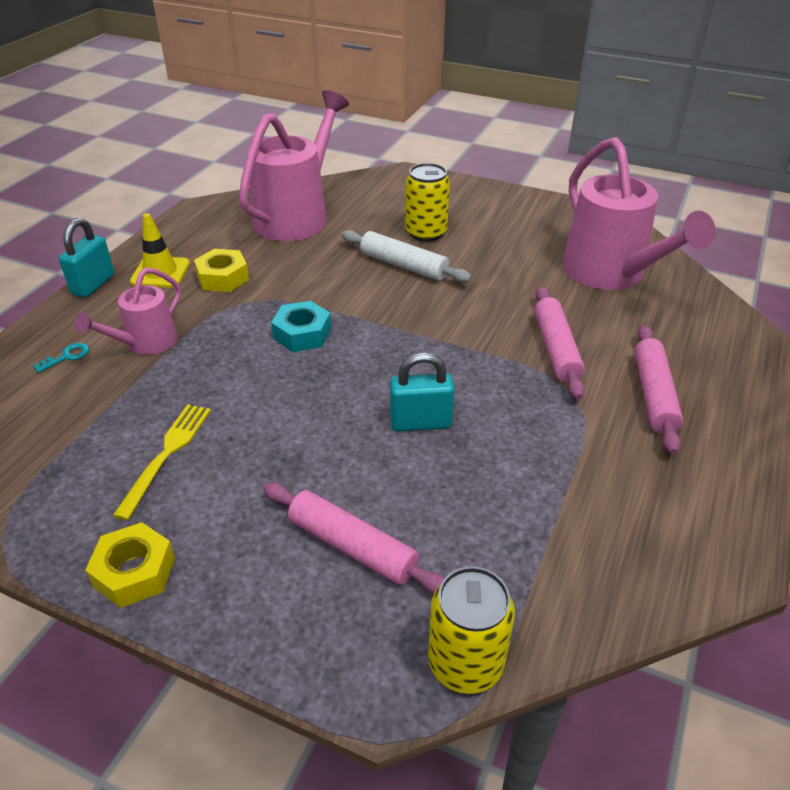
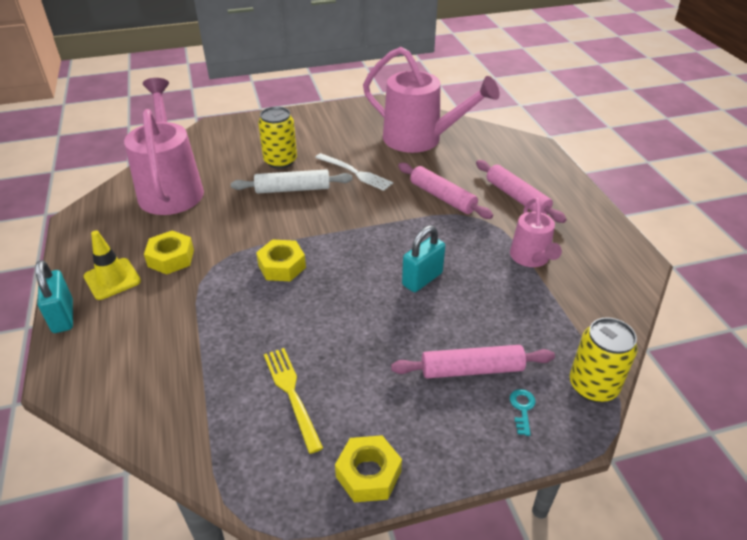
camera: 40 degrees left, 0 degrees up
turquoise key [33,343,89,373] -> turquoise key moved to [510,389,536,436]
pink watering can [74,268,181,355] -> pink watering can moved to [510,197,562,267]
turquoise nut [271,301,331,352] -> yellow nut [256,239,306,281]
none -> white fork [315,153,393,191]

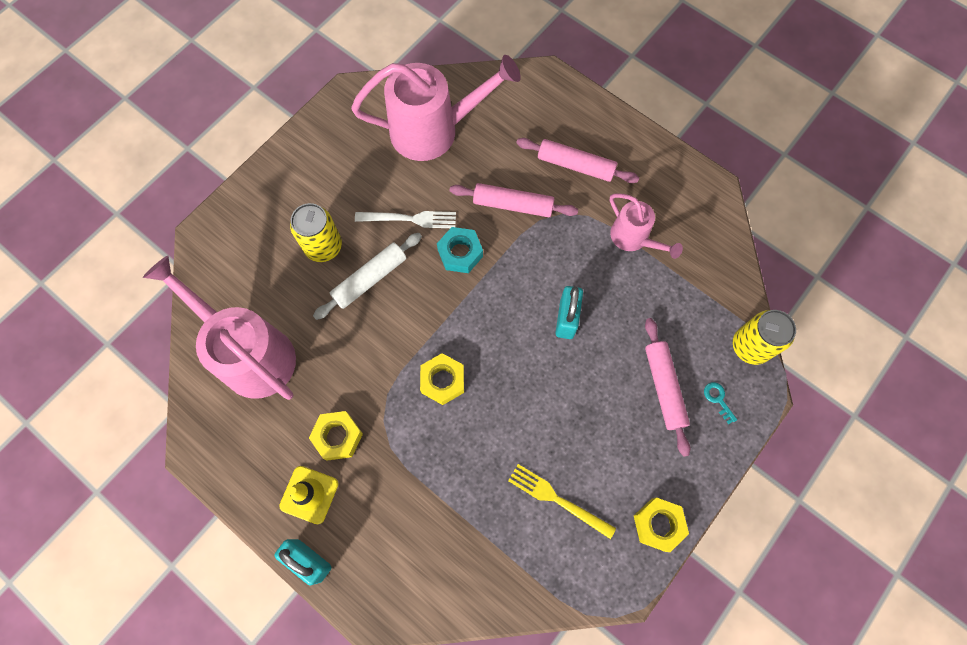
camera: 35 degrees left, 30 degrees up
pink rolling pin [391,345,555,378] -> pink rolling pin turned 60 degrees counterclockwise [645,318,690,457]
none -> turquoise nut [437,227,483,273]

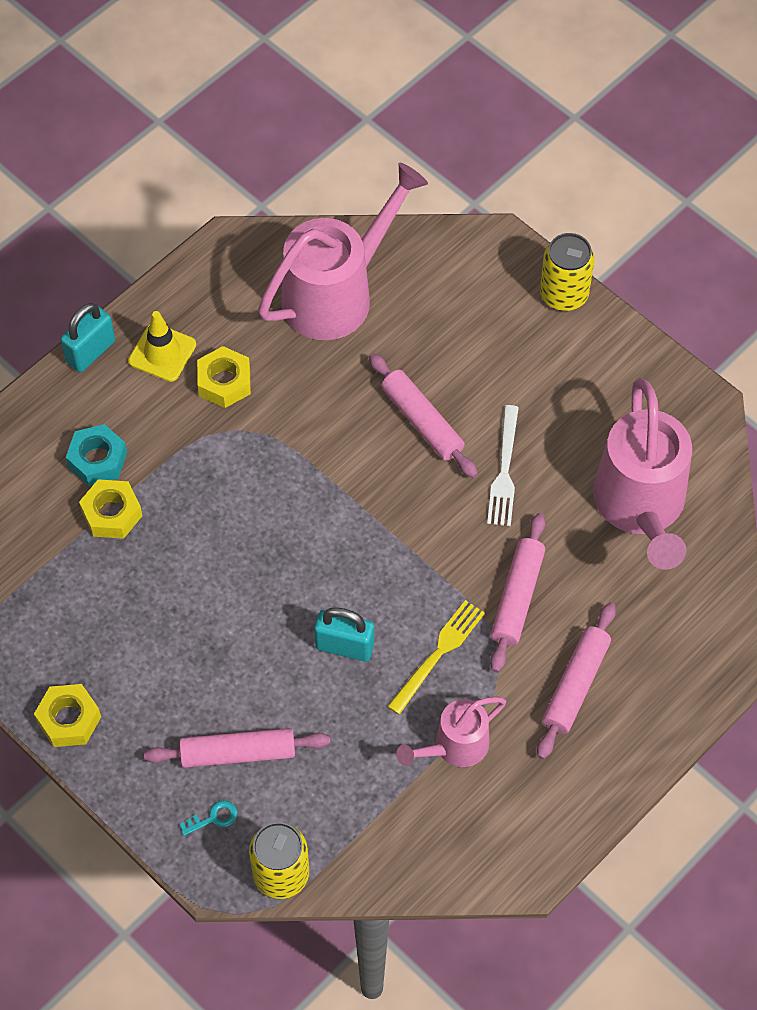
camera: 95 degrees right, 10 degrees down
yellow can [290,203,342,262] -> yellow can moved to [540,233,595,311]
white rolling pin [313,233,422,320] -> pink rolling pin [369,353,478,478]
yellow nut [420,353,464,405] -> yellow nut moved to [79,479,142,539]
turquoise nut [437,227,483,273] -> turquoise nut moved to [66,424,127,486]
yellow fork [508,464,616,539] -> yellow fork moved to [387,600,485,715]

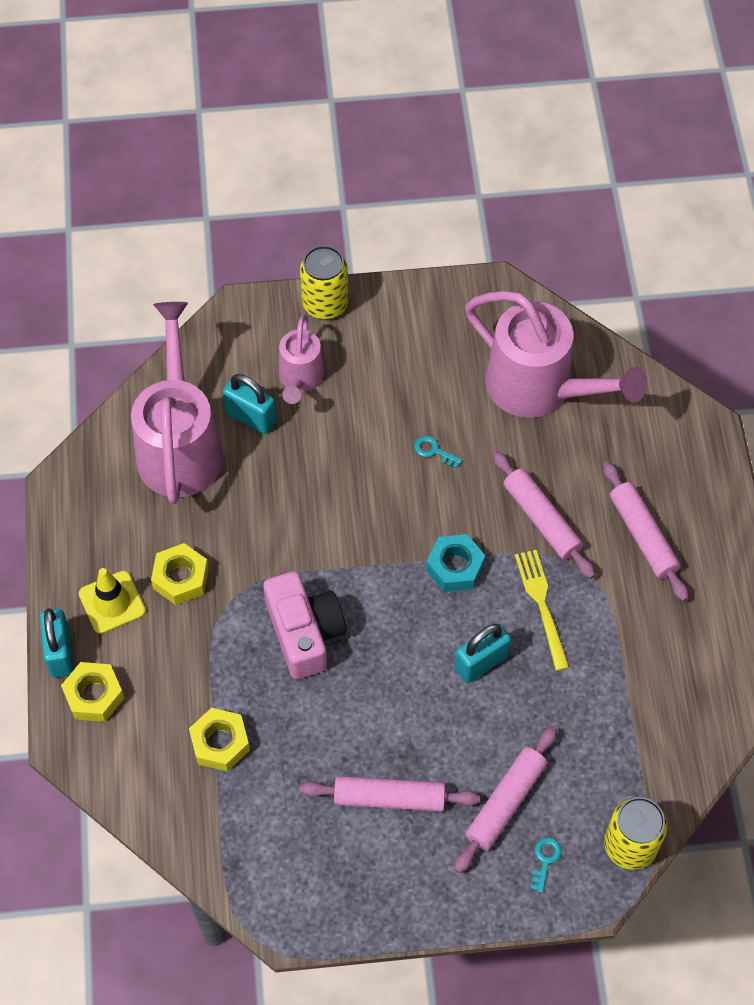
camera: 50 degrees left, 0 degrees up
yellow nut [34,684,101,747] -> yellow nut moved to [61,662,124,722]
turquoise nut [66,424,127,486] -> turquoise nut moved to [426,534,485,592]
pink rolling pin [369,353,478,478] -> pink rolling pin moved to [300,776,480,811]
pink watering can [397,697,506,767] -> pink watering can moved to [279,314,325,404]
white fork [487,405,519,526] -> turquoise key [414,436,462,469]
none -> turquoise padlock [223,374,276,434]
none -> pink camera [264,571,346,679]

